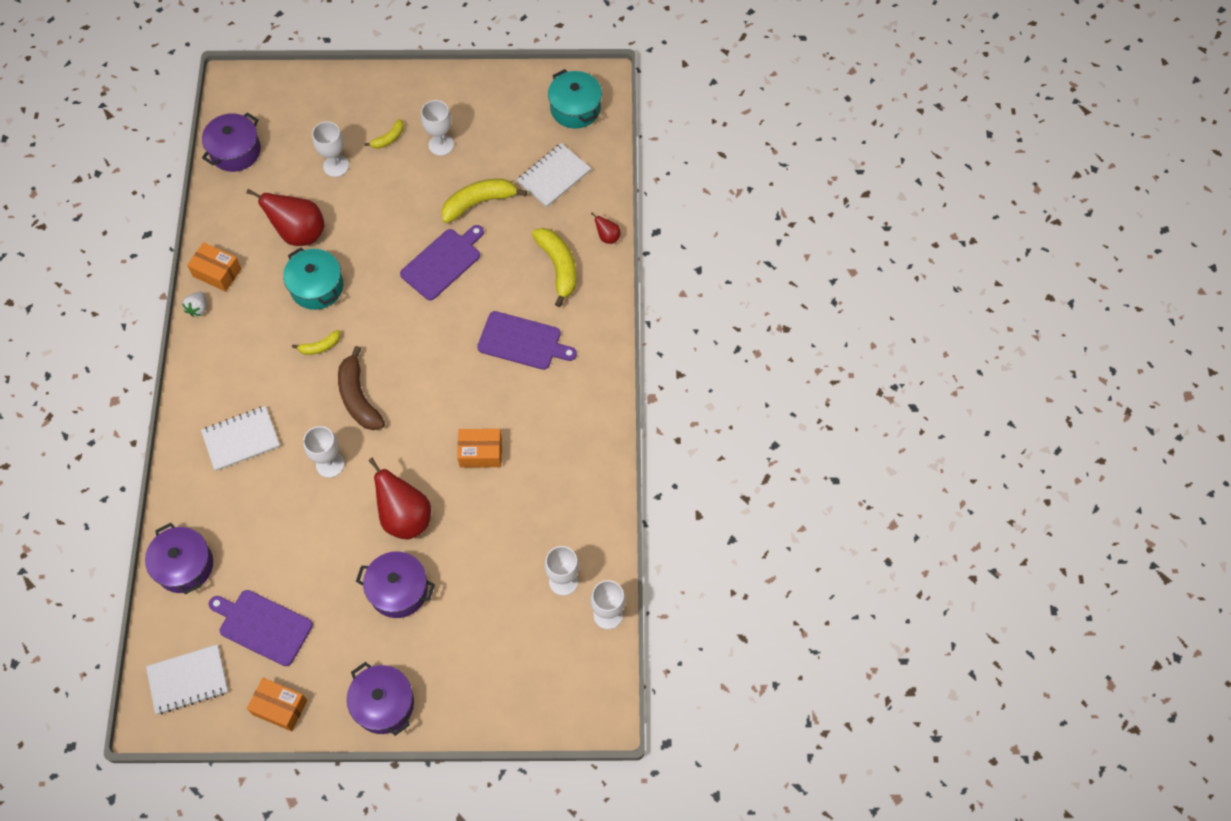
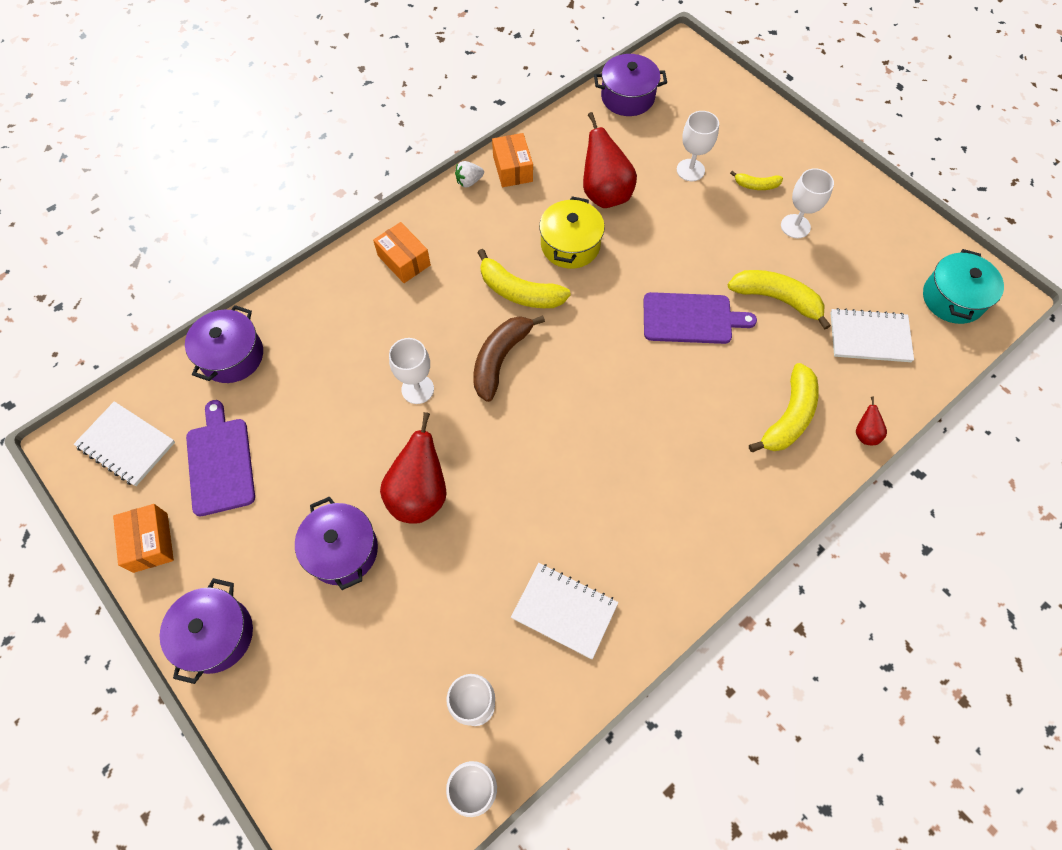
camera: 50 degrees right, 0 degrees up
white notebook [201,406,280,471] -> white notebook moved to [511,563,618,659]
turquoise pot [283,248,343,310] -> yellow pot [539,196,605,269]
yellow banana [292,330,341,355] -> yellow banana [477,249,571,308], size x1.88
orange box [457,429,502,468] -> orange box moved to [373,222,431,283]
purple cutting board [477,311,577,370] -> none

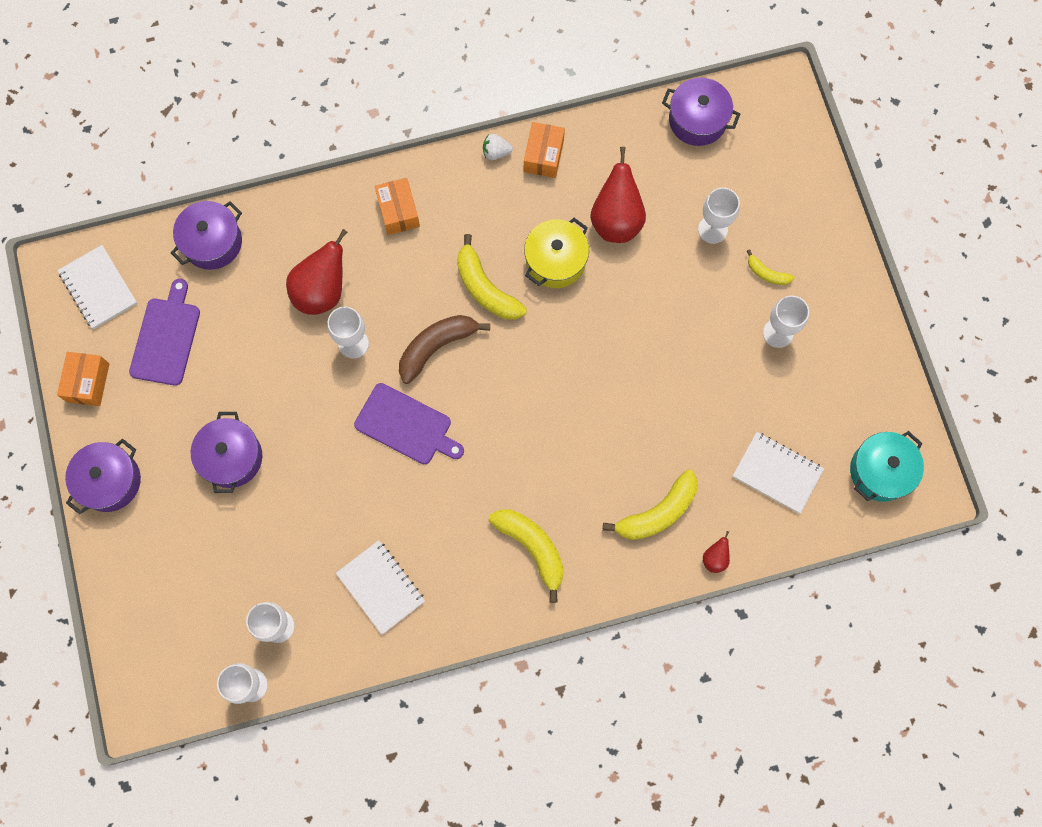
camera: 25 degrees right, 10 degrees up
red pear [380,412,447,524] -> red pear moved to [286,229,347,315]
purple cutting board [644,292,757,344] -> purple cutting board moved to [354,383,464,464]
yellow banana [728,270,831,330] -> yellow banana moved to [489,509,564,603]

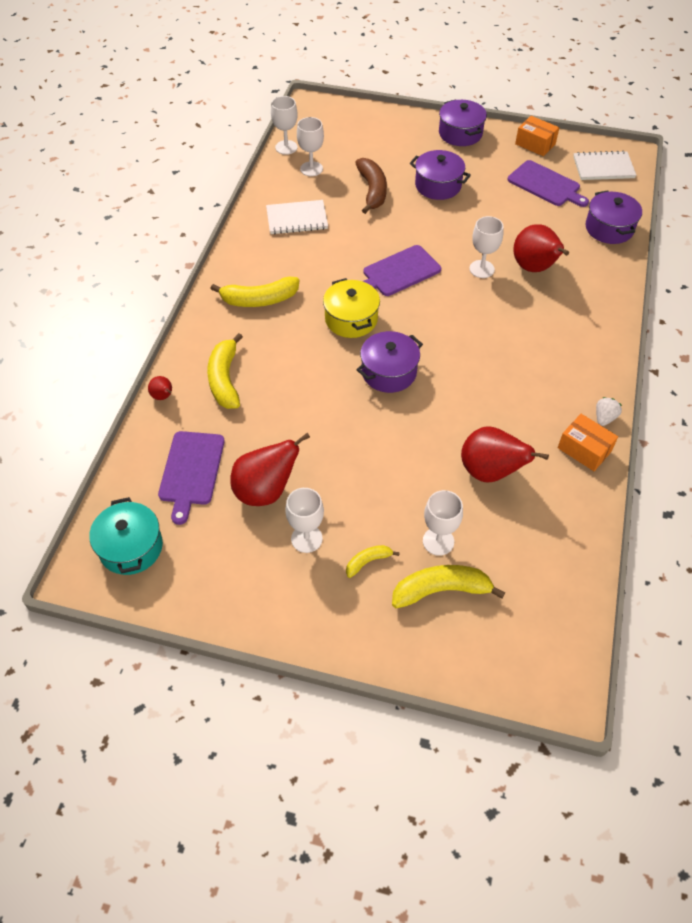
camera: 120 degrees right, 20 degrees down
orange box [375,178,420,235] -> none
brown banana [399,315,490,384] -> brown banana moved to [355,158,387,214]
yellow banana [457,234,527,320] -> yellow banana moved to [392,565,506,608]
yellow pot [524,218,589,288] -> yellow pot moved to [323,278,380,338]
purple pot [662,78,740,146] -> purple pot moved to [356,331,423,393]
white notebook [733,432,824,513] -> purple cutting board [158,431,225,525]
none -> red pear [230,433,310,506]

